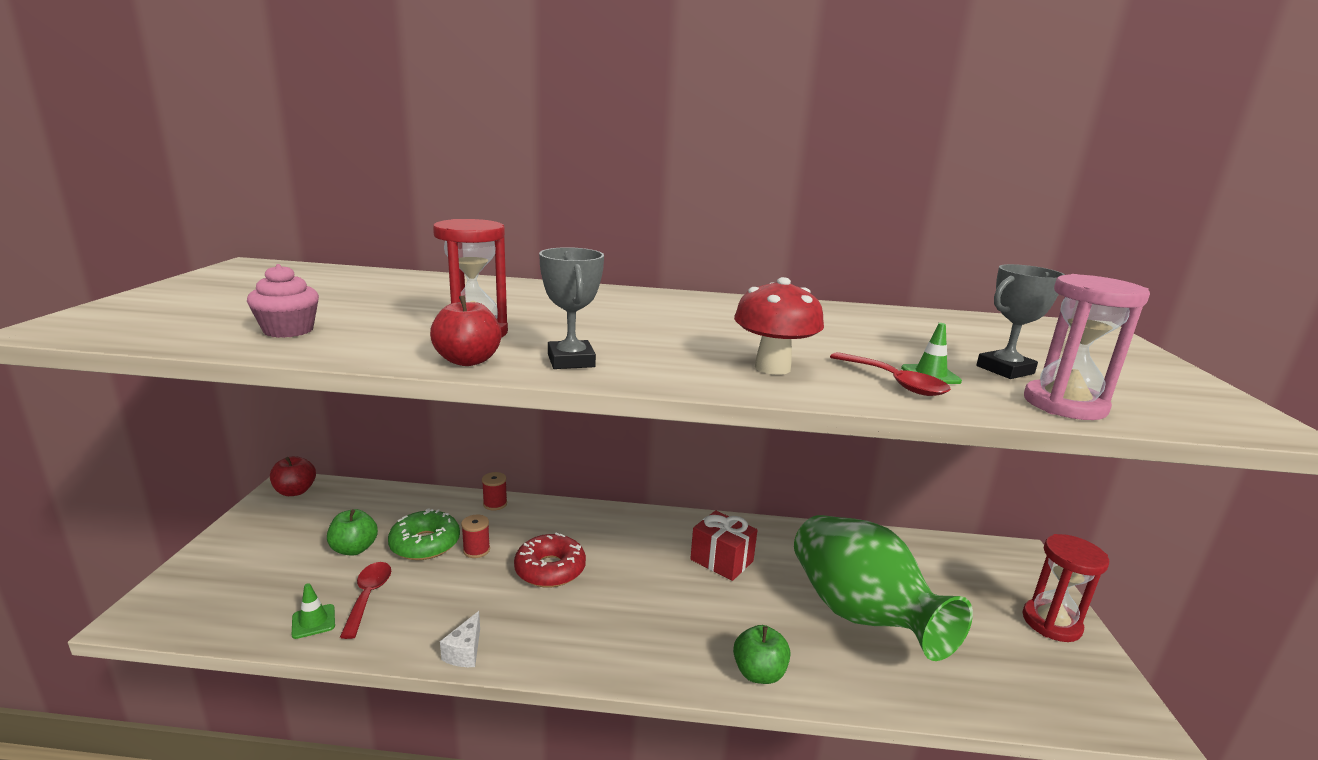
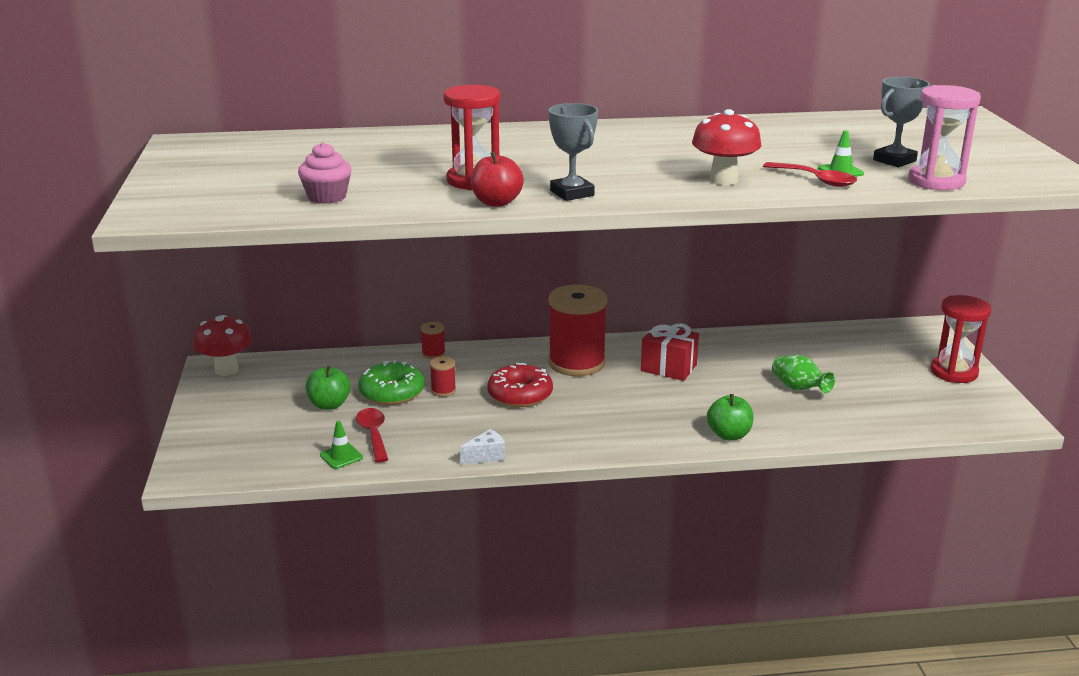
camera: 10 degrees left, 5 degrees up
red apple [270,456,316,496] -> red mushroom [193,315,252,376]
white cheese [440,611,480,667] -> white cheese turned 120 degrees counterclockwise [460,429,505,465]
green vase [794,515,973,661] -> green vase [772,355,835,393], size x0.41
none -> red spool [548,285,608,376]

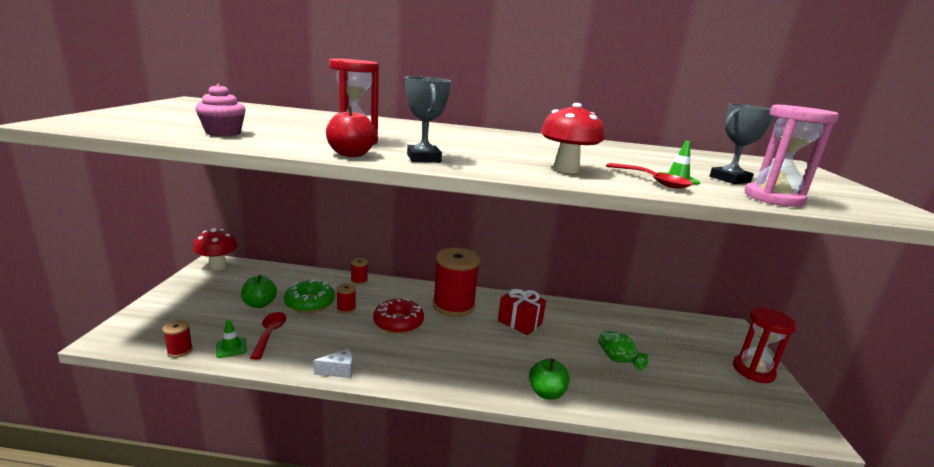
camera: 10 degrees right, 5 degrees down
none -> red spool [163,320,193,357]

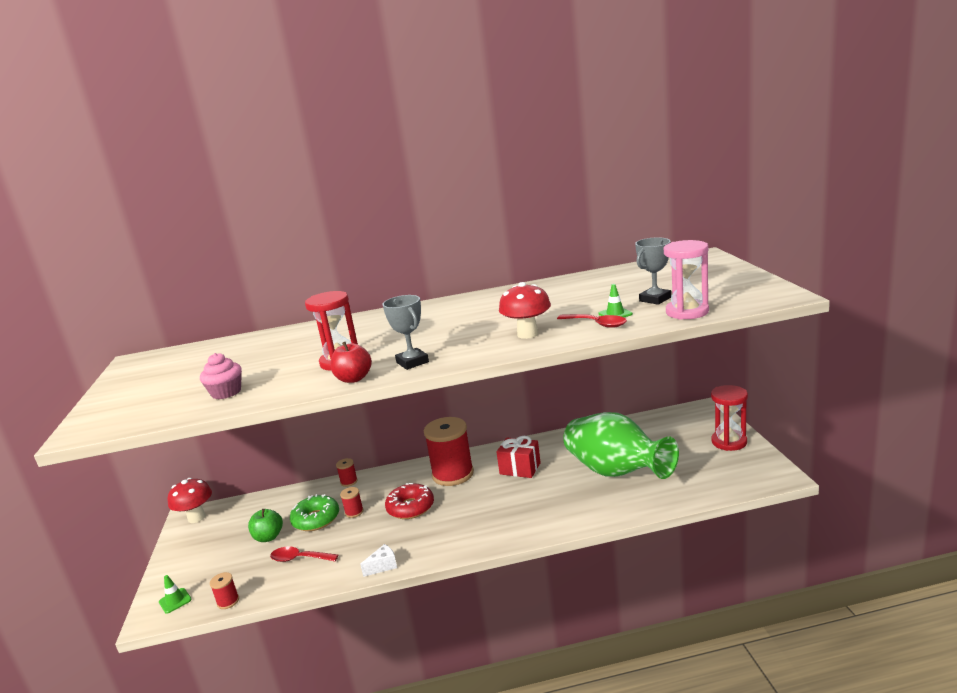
camera: 10 degrees left, 0 degrees up
green traffic cone [216,320,247,358] -> green traffic cone moved to [159,575,192,614]
red spoon [250,312,286,359] -> red spoon turned 60 degrees counterclockwise [270,546,338,562]
green apple [529,359,570,400] -> none
green vase [598,331,649,371] -> green vase [563,412,679,479], size x2.42

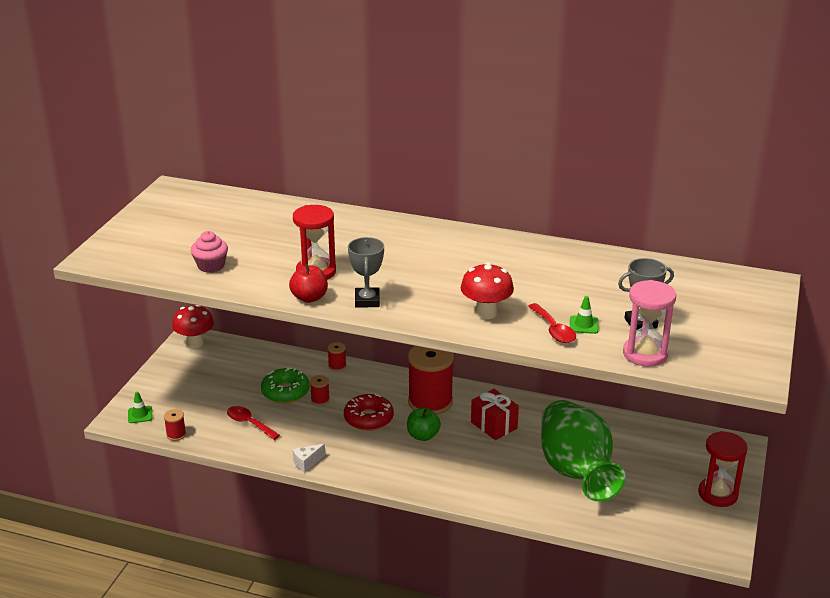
camera: 25 degrees right, 10 degrees up
green apple [248,509,283,542] -> green apple moved to [407,408,441,441]
white cheese [360,544,397,577] -> white cheese turned 150 degrees clockwise [293,444,325,473]

